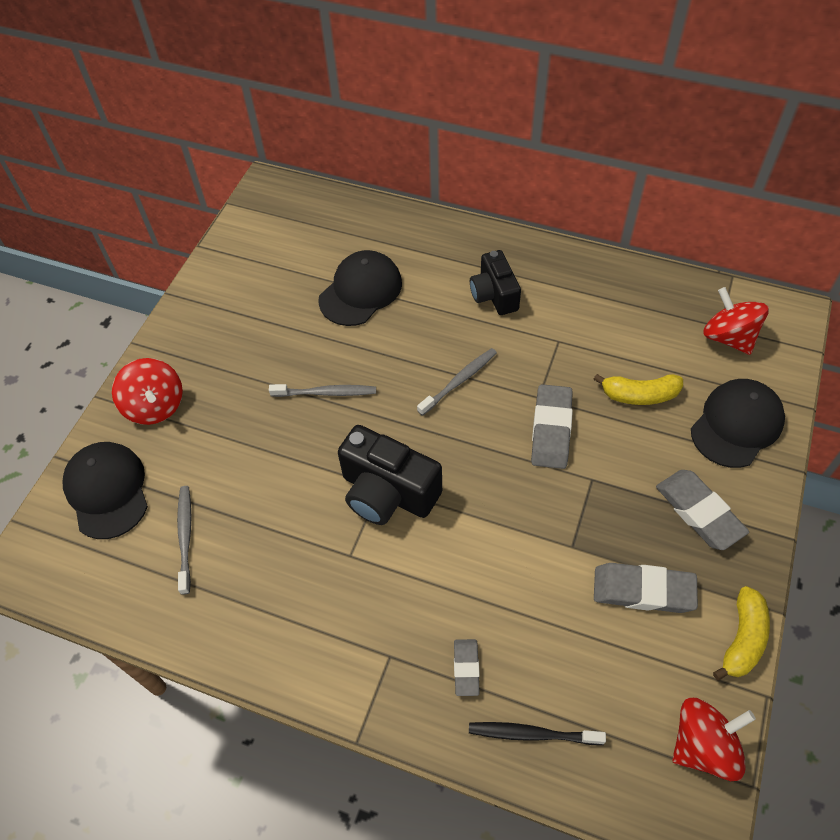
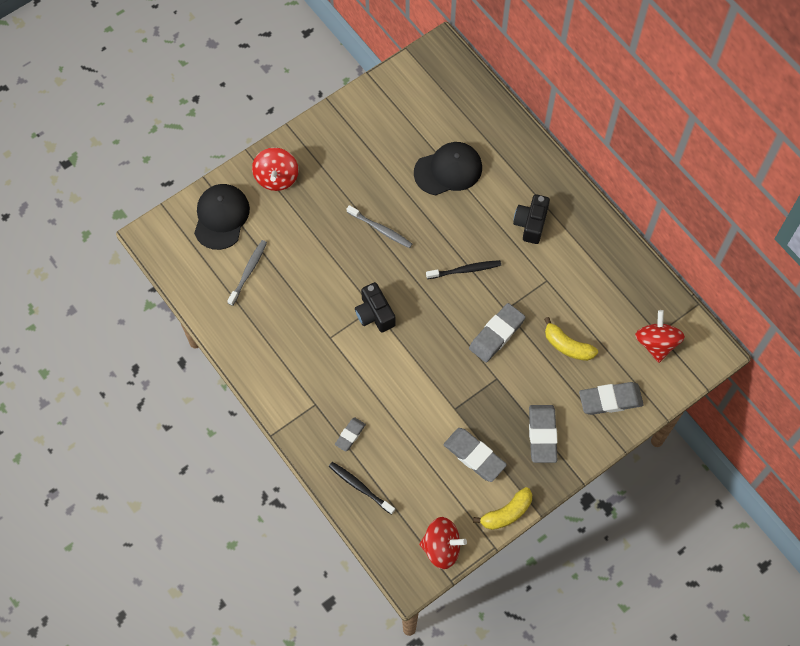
camera: 30 degrees right, 10 degrees up
black camera [338,425,442,525] -> black camera [355,282,396,333], size x0.66
grey toothbrush [417,348,497,416] -> black toothbrush [426,260,501,279]
black cap [691,379,785,468] -> grey eraser [579,382,644,415]

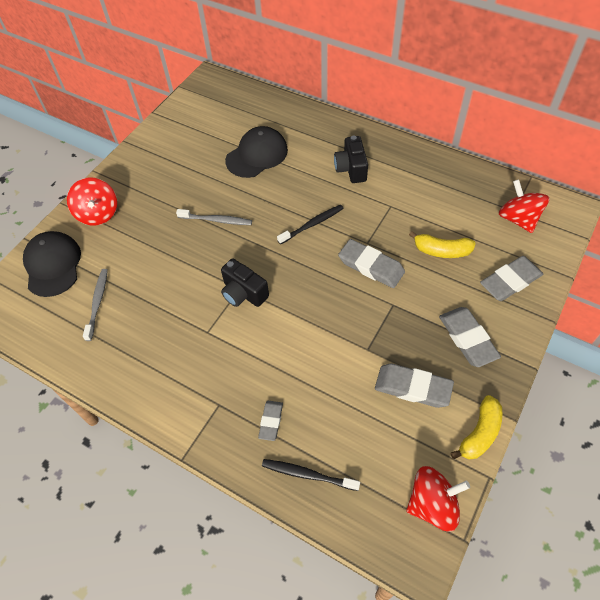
camera: 20 degrees left, 10 degrees down
grey eraser [469,303,526,363] -> grey eraser turned 75 degrees counterclockwise [338,239,405,288]

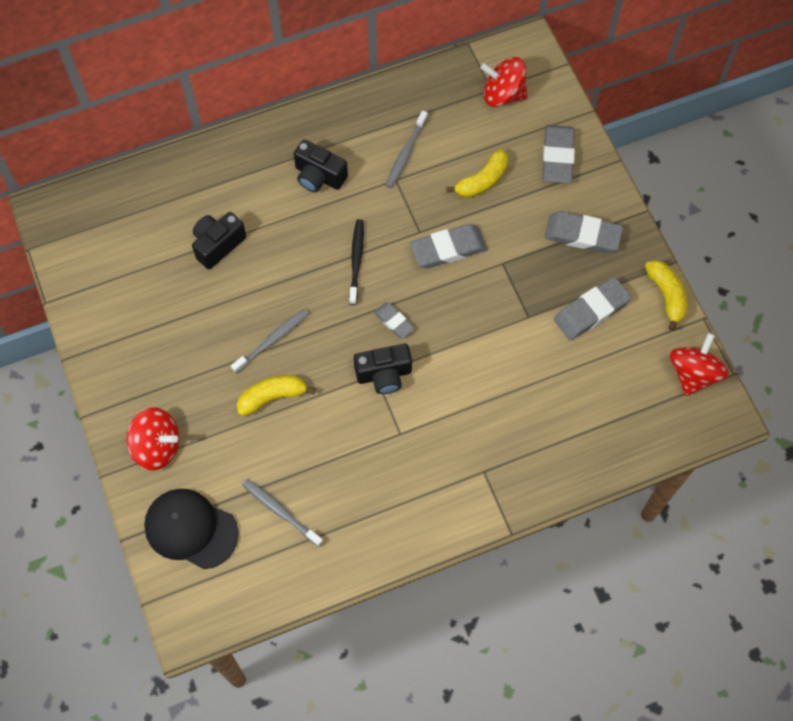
camera: 55 degrees left, 10 degrees up
black cap [225,126,288,178] -> black camera [192,212,246,269]
grey eraser [258,401,283,441] -> grey eraser moved to [374,302,415,339]
black toothbrush [262,459,360,491] -> none
none -> yellow banana [237,375,316,416]
none -> grey toothbrush [385,110,428,188]

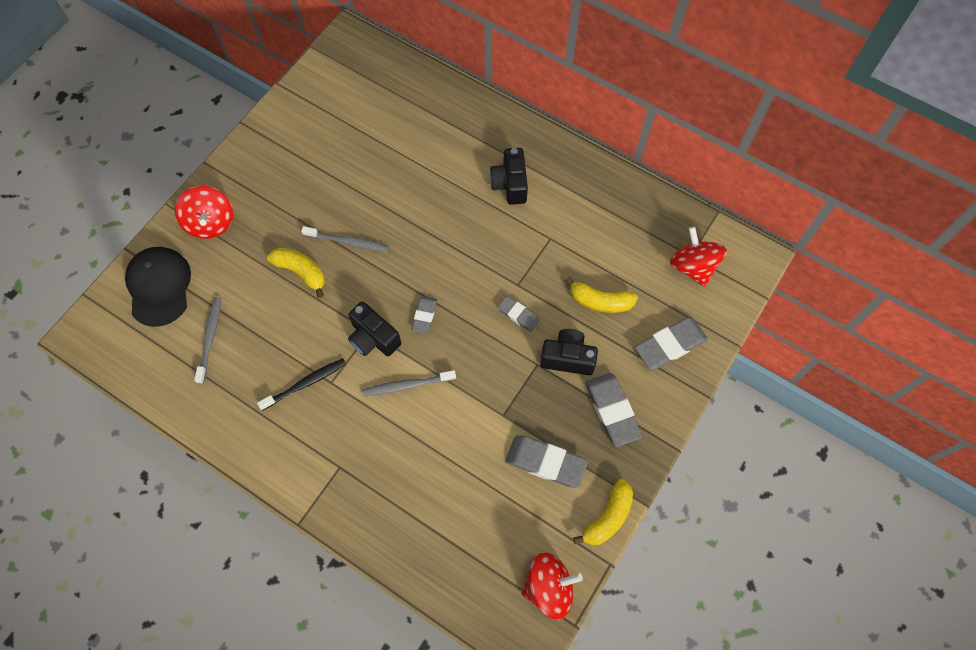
camera: 55 degrees right, 0 degrees up
black camera [192,212,246,269] -> black camera moved to [540,329,598,375]
black toothbrush [349,219,364,305] -> black toothbrush moved to [257,358,346,411]
grey toothbrush [385,110,428,188] -> grey toothbrush moved to [362,370,456,396]
grey eraser [410,224,487,268] -> grey eraser [498,296,540,332], size x0.58

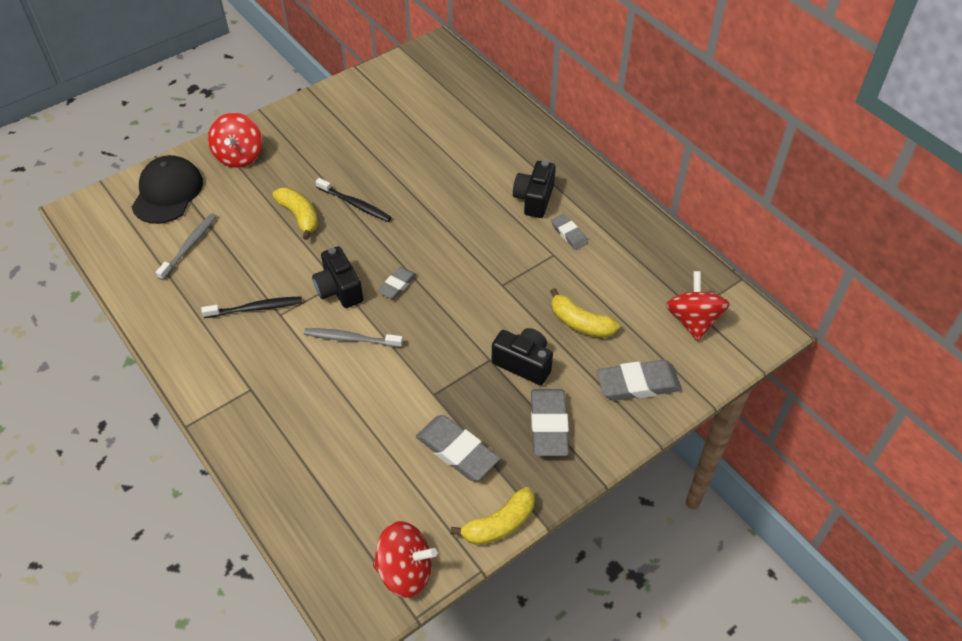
camera: 20 degrees right, 15 degrees down
grey toothbrush [301,226,389,252] -> black toothbrush [315,178,392,222]
grey eraser [498,296,540,332] -> grey eraser moved to [551,214,588,250]

